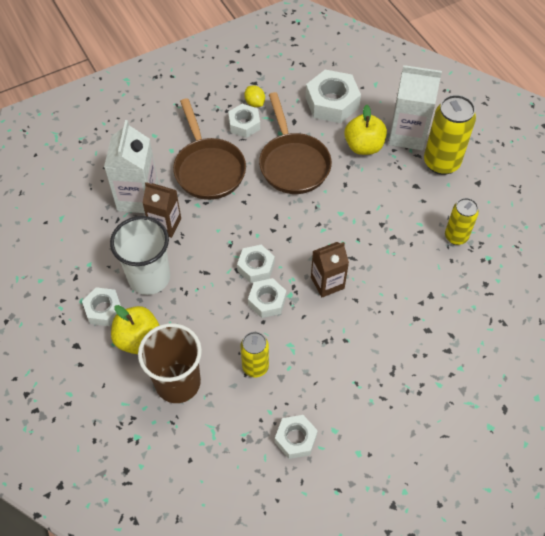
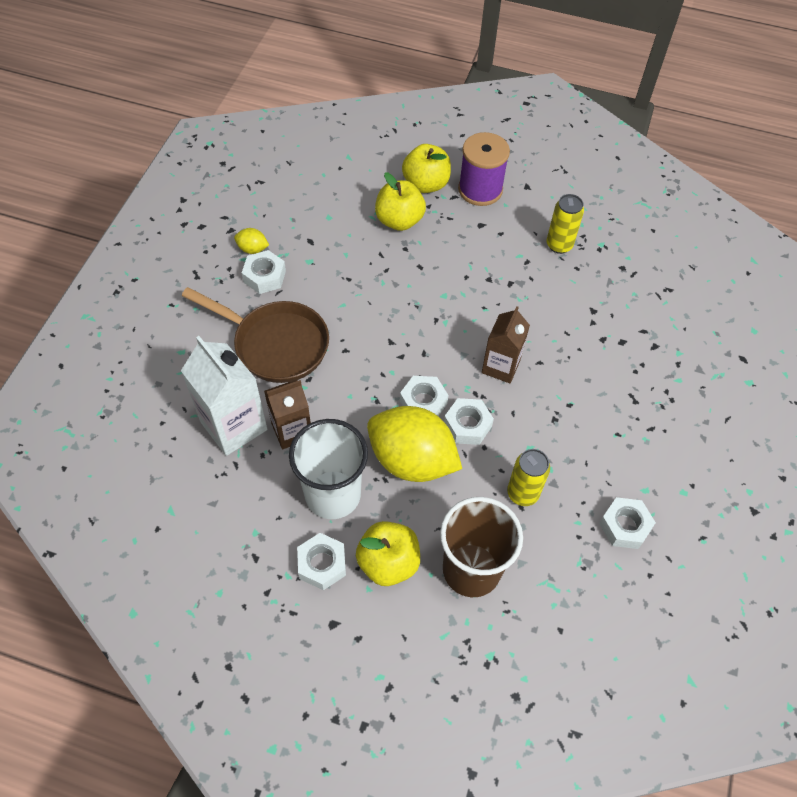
camera: 45 degrees left, 0 degrees up
brown pan [259,92,332,194] -> none
white nut [305,70,361,123] -> none
white carton [389,65,442,150] -> yellow apple [402,144,451,193]
yellow can [424,95,476,175] -> purple spool [458,132,510,206]
none -> yellow lemon [367,406,462,482]

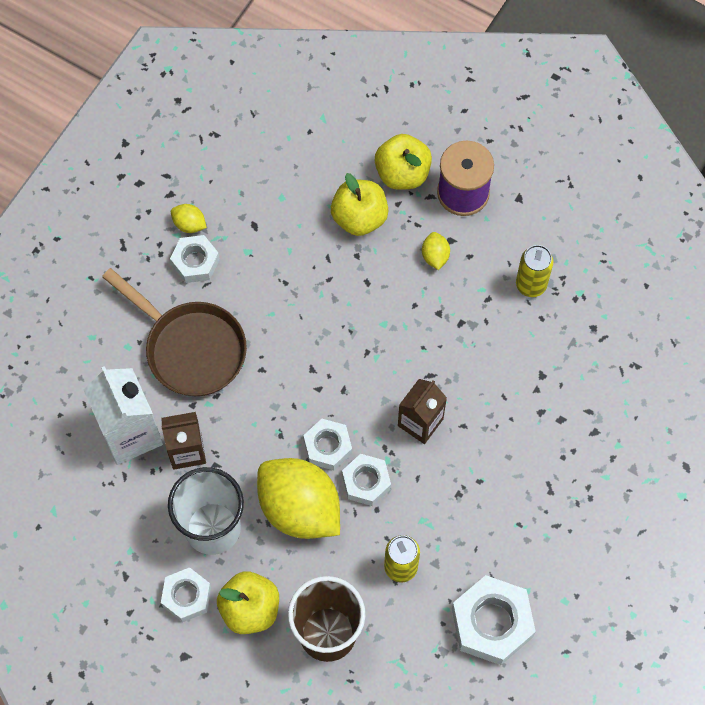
camera: 15 degrees right, 10 degrees up
white nut [599,497,656,549] -> white nut [452,575,536,665], size x1.64
none -> yellow lemon [422,232,450,270]

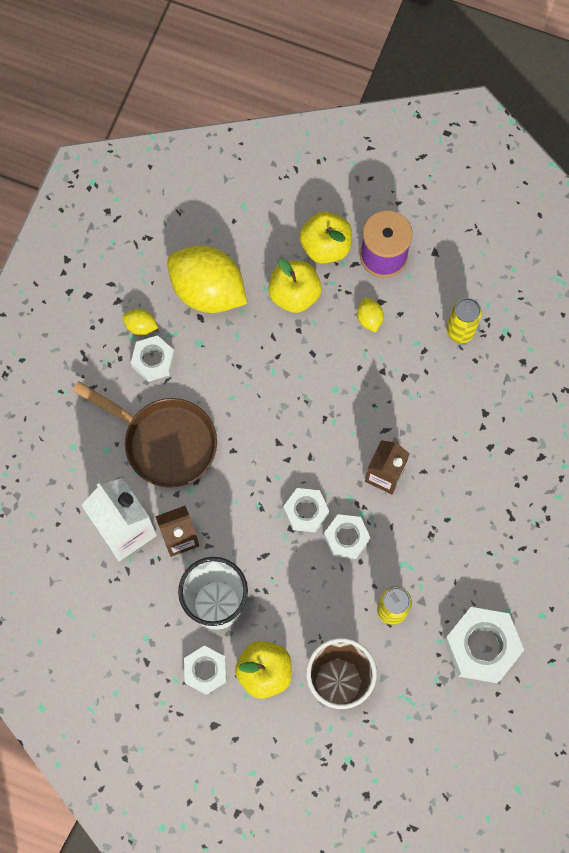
camera: 10 degrees left, 5 degrees up
yellow lemon [257,458,340,539] -> yellow lemon moved to [167,246,247,313]

